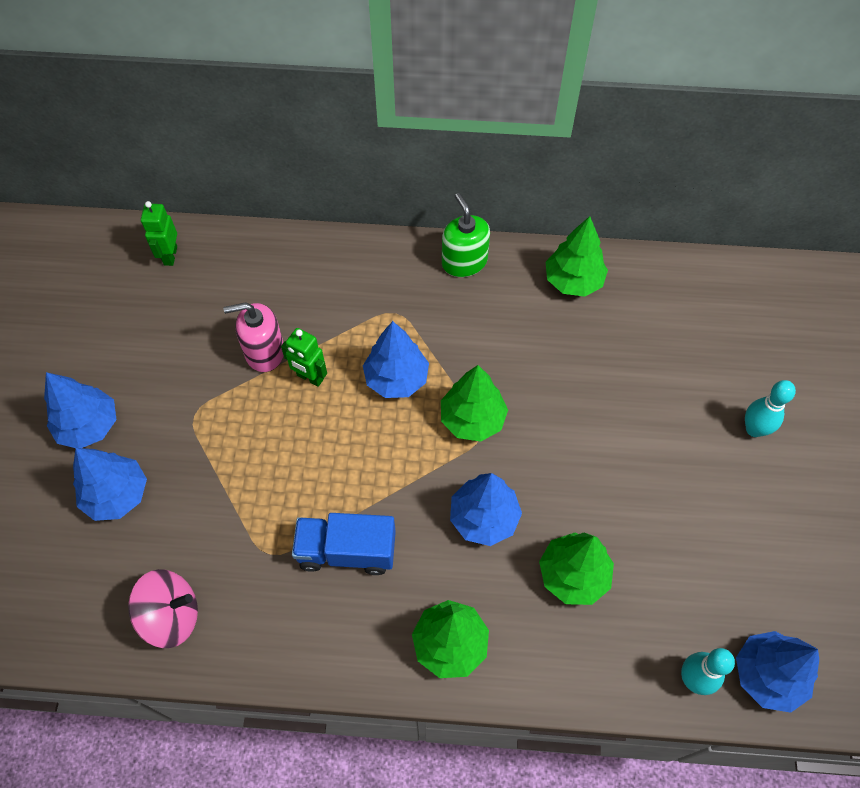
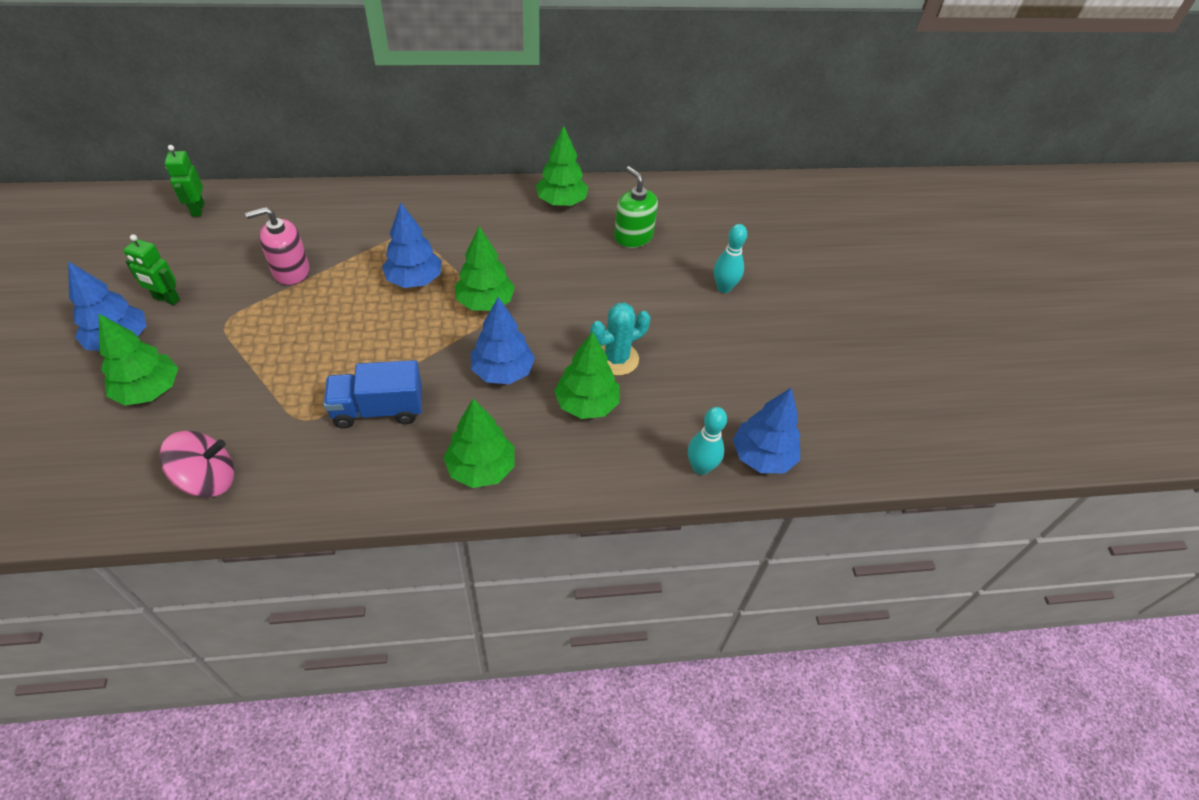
camera: 15 degrees left, 10 degrees down
blue tree [73,448,147,521] -> green tree [99,314,178,405]
green robot [281,328,327,387] -> green robot moved to [124,234,180,305]
green soap dispenser [442,193,490,277] -> green soap dispenser moved to [614,166,658,248]
none -> turquoise cactus [590,303,650,376]

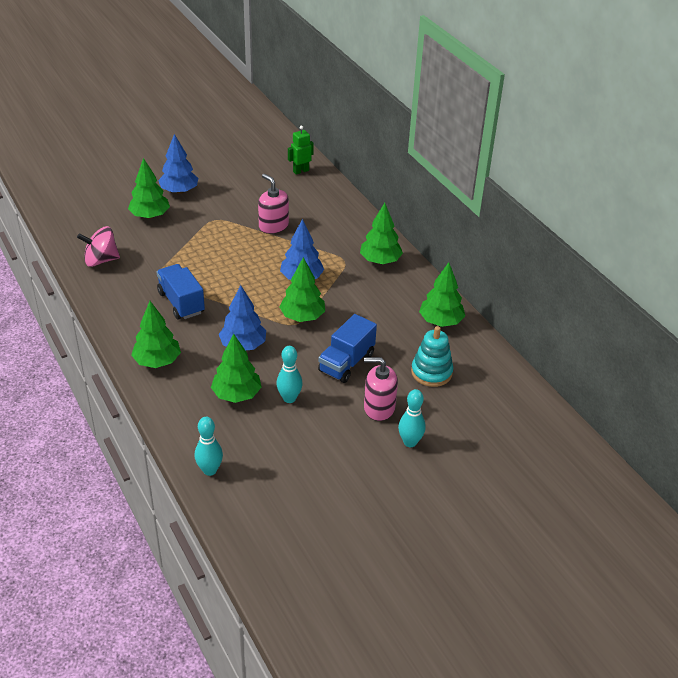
camera: 70 degrees right, 10 degrees down
green robot [124,234,180,305] -> none
pink spinning top [159,431,234,498] -> pink spinning top turned 120 degrees clockwise [77,226,120,267]
turquoise cactus [590,303,650,376] -> turquoise bowling pin [277,346,303,403]
green soap dispenser [614,166,658,248] -> turquoise stacking toy [411,326,453,387]
blue tree [733,388,800,473] -> none
none -> blue truck [318,314,377,383]
none -> green tree [360,203,403,264]
none -> pink soap dispenser [364,357,398,421]

